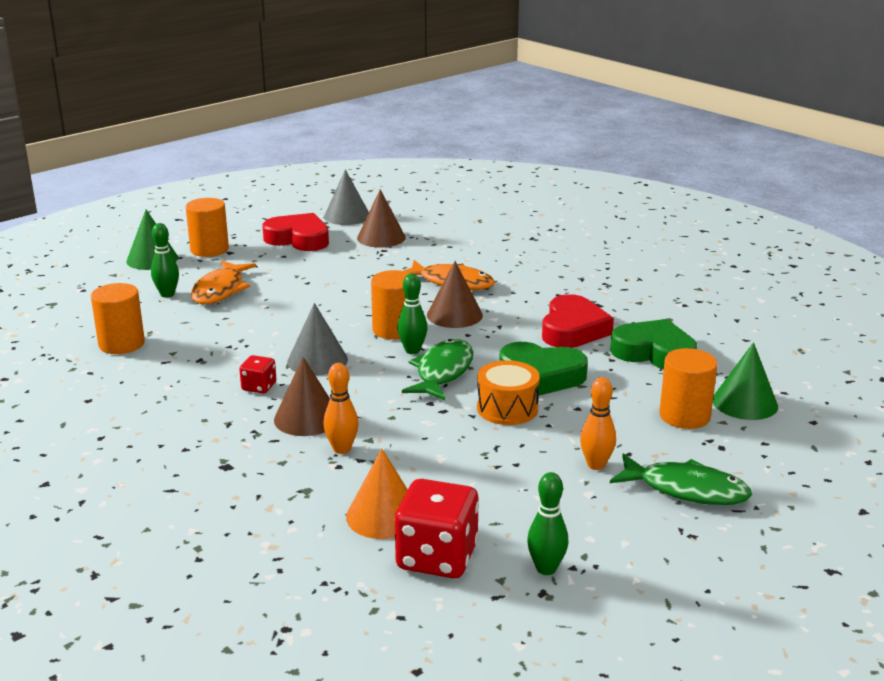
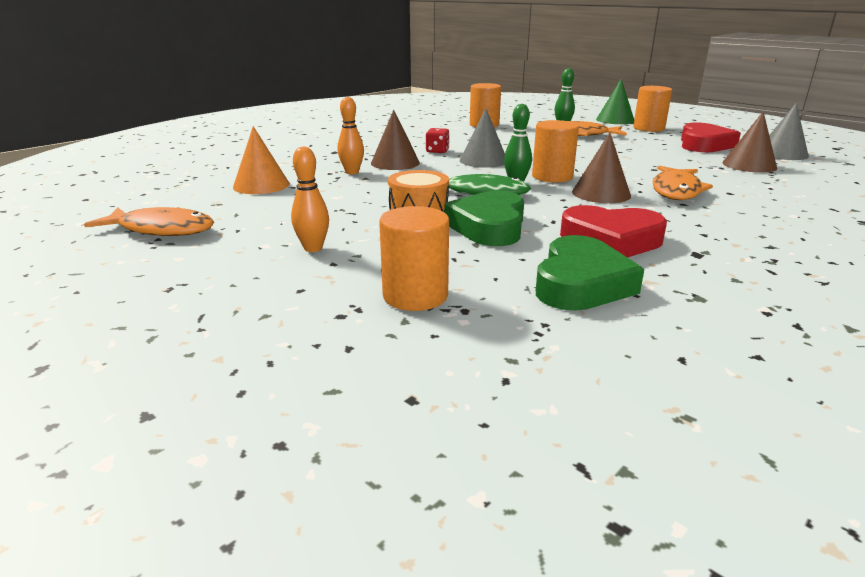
camera: 85 degrees right, 0 degrees up
red dice [394,479,479,578] -> none
green bowling pin [527,472,569,575] -> orange fish [84,207,214,236]
green fish [610,453,752,505] -> none
green cone [713,342,778,420] -> none

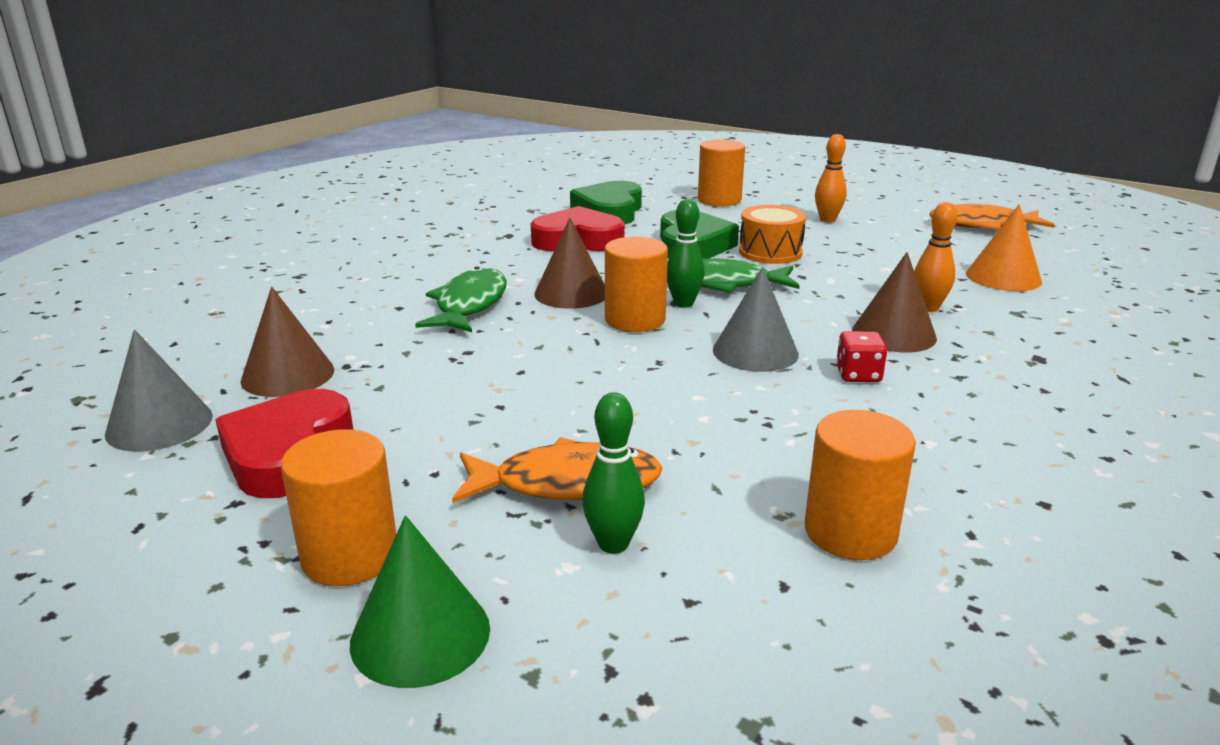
camera: 170 degrees right, 0 degrees up
orange fish [653,166,713,200] -> green fish [415,267,507,332]

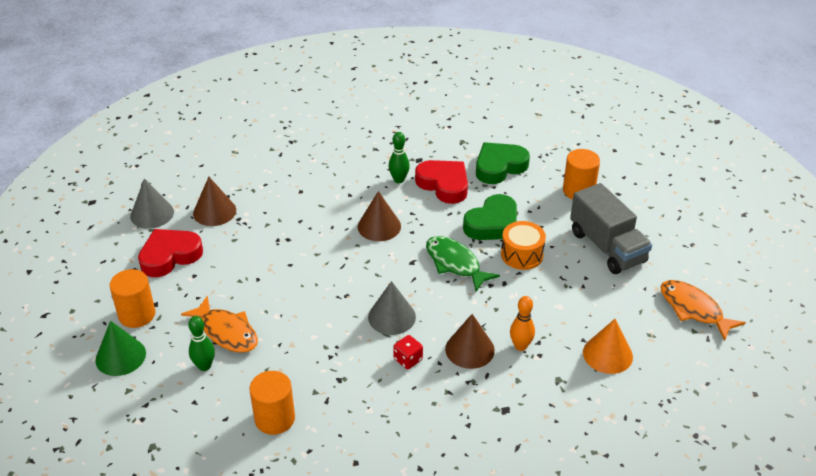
camera: 45 degrees right, 15 degrees up
green fish [415,267,507,332] -> none
orange cylinder [605,237,668,332] -> none
green bowling pin [667,199,705,308] -> green bowling pin moved to [389,132,410,183]
orange bowling pin [815,134,847,223] -> grey truck [570,183,652,274]

